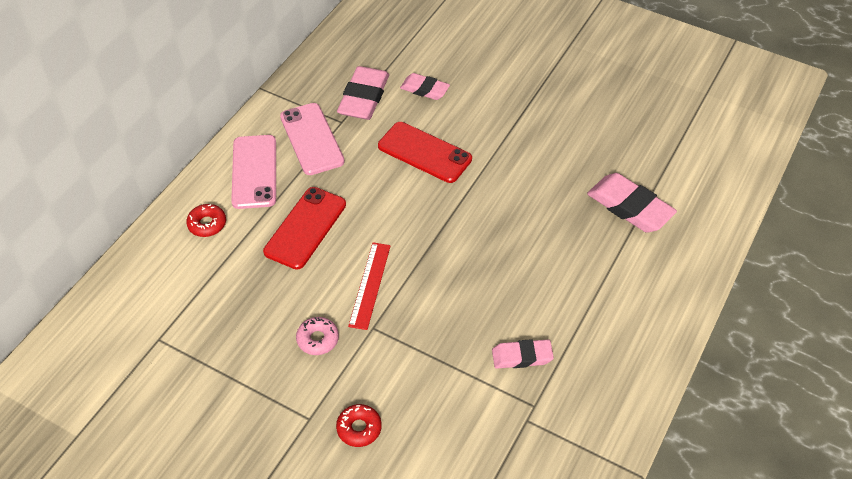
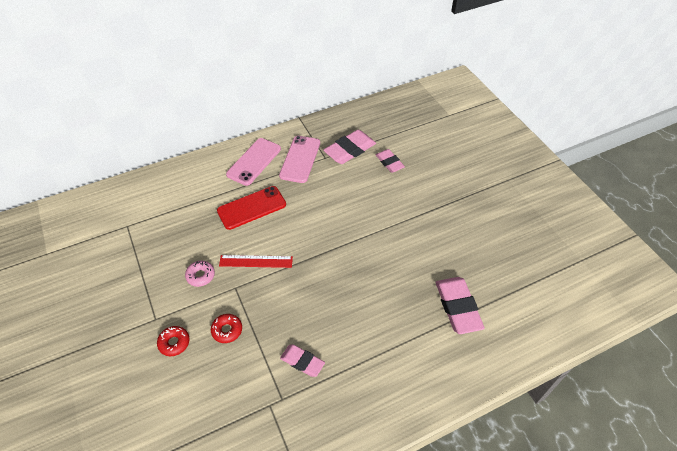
camera: 35 degrees right, 0 degrees up
red donut [186,204,226,237] -> red donut moved to [211,314,242,343]
red ruler [348,242,391,330] -> red ruler turned 45 degrees clockwise [219,255,293,268]
red phone [378,122,472,183] -> none

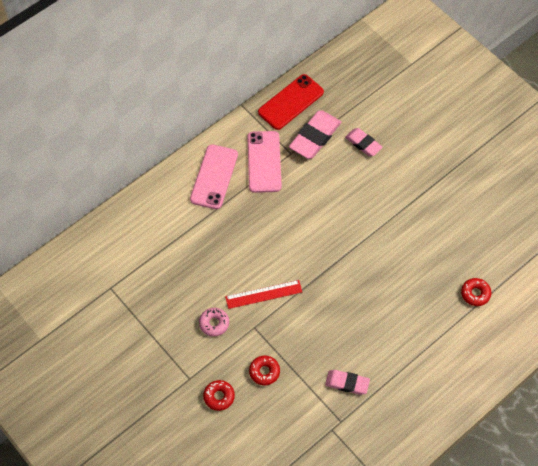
camera: 15 degrees left, 10 degrees up
red phone [217,186,286,230] -> red phone moved to [258,74,324,130]
pink eraser [436,277,485,334] -> red donut [461,278,491,306]

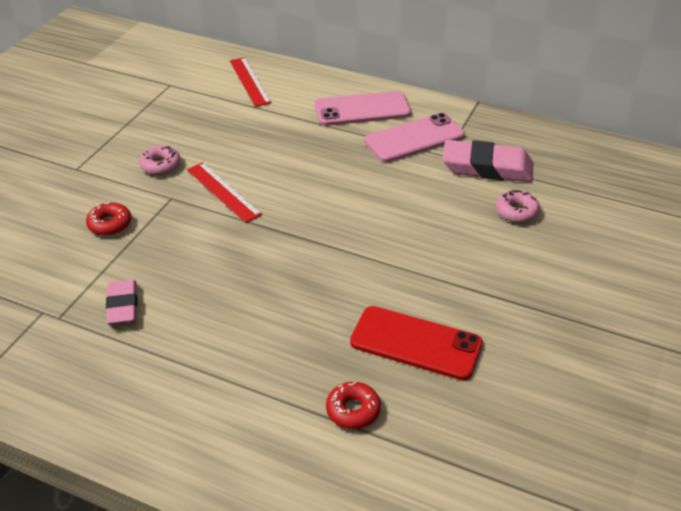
camera: 65 degrees right, 20 degrees down
red donut [203,380,235,411] -> none
red phone [258,74,324,130] -> red phone moved to [350,306,483,380]
pink eraser [345,128,383,157] -> pink donut [496,190,540,223]
none -> red ruler [230,57,272,107]

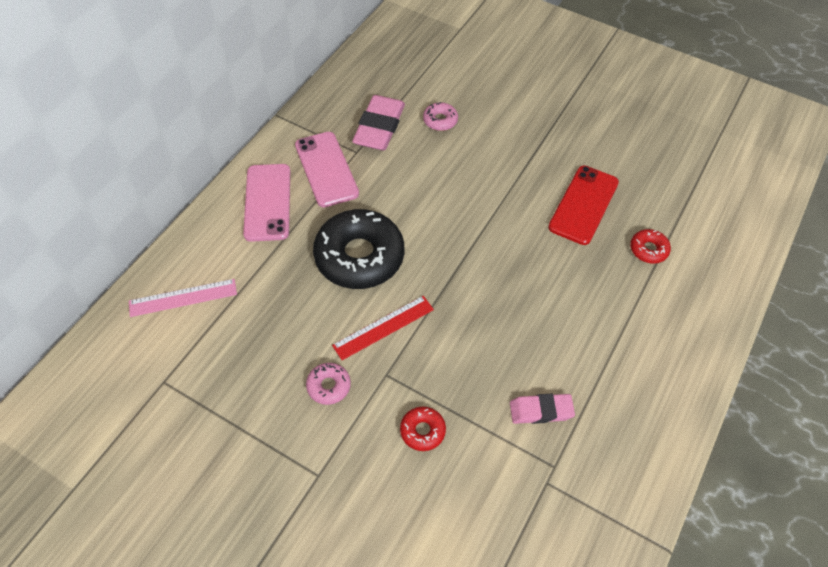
camera: 85 degrees left, 15 degrees up
red ruler [230,57,272,107] -> pink ruler [129,279,237,317]
none -> black donut [313,209,404,289]

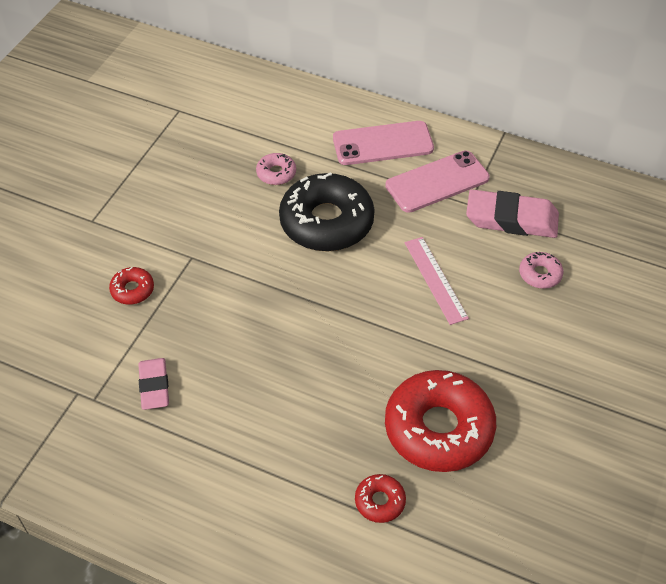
camera: 85 degrees right, 5 degrees down
pink ruler [129,279,237,317] -> pink ruler moved to [405,237,469,325]
pink donut [306,363,351,405] -> pink donut moved to [256,153,296,185]
red ruler [332,296,434,360] -> none
red phone [548,165,619,245] -> red donut [385,370,496,472]

